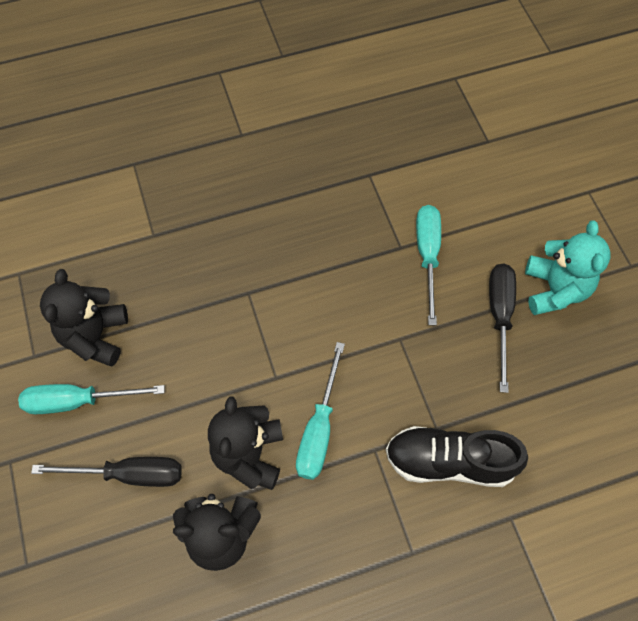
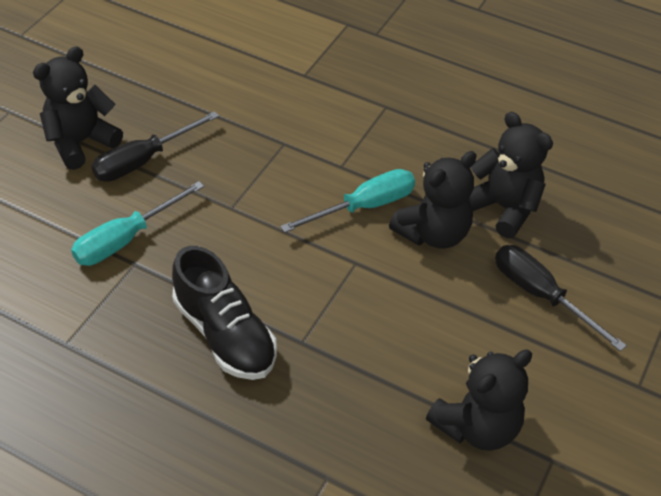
camera: 135 degrees left, 15 degrees down
turquoise screwdriver [18,384,165,414] -> none
black shoe [386,426,528,487] -> black shoe moved to [172,246,277,380]
turquoise teddy bear [525,220,610,315] -> black teddy bear [33,46,123,170]

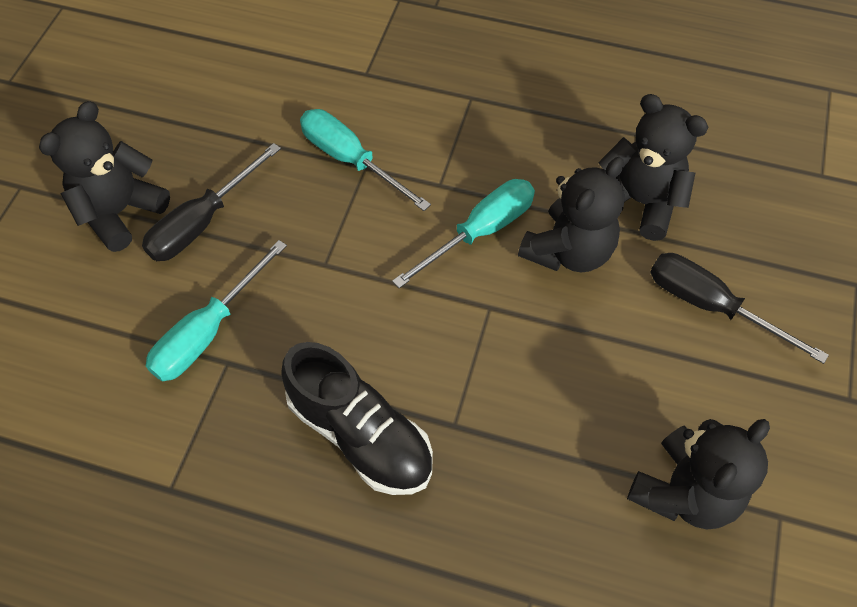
camera: 10 degrees left, 10 degrees up
none -> turquoise screwdriver [300,109,431,211]

